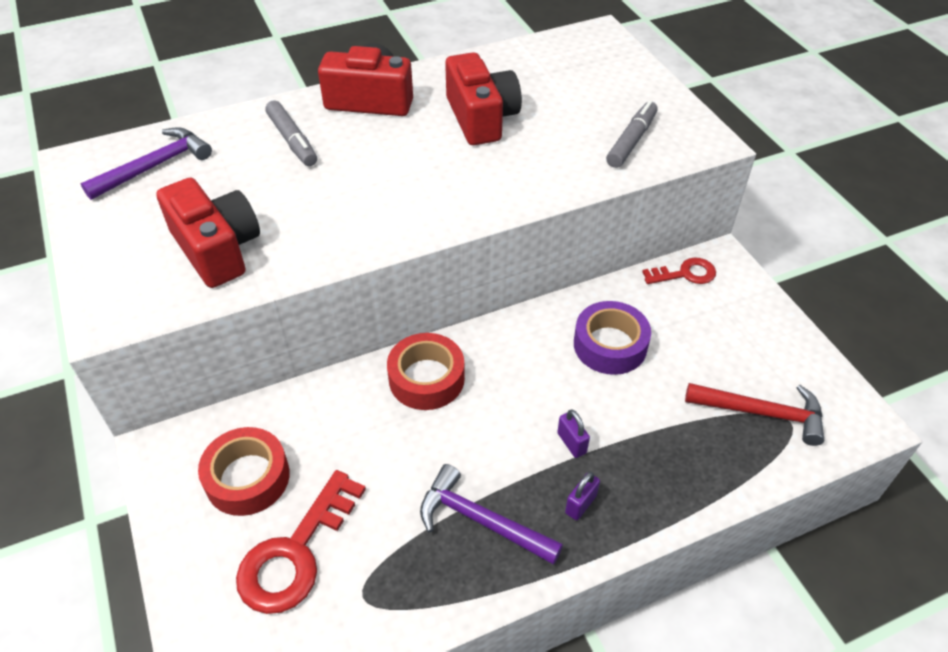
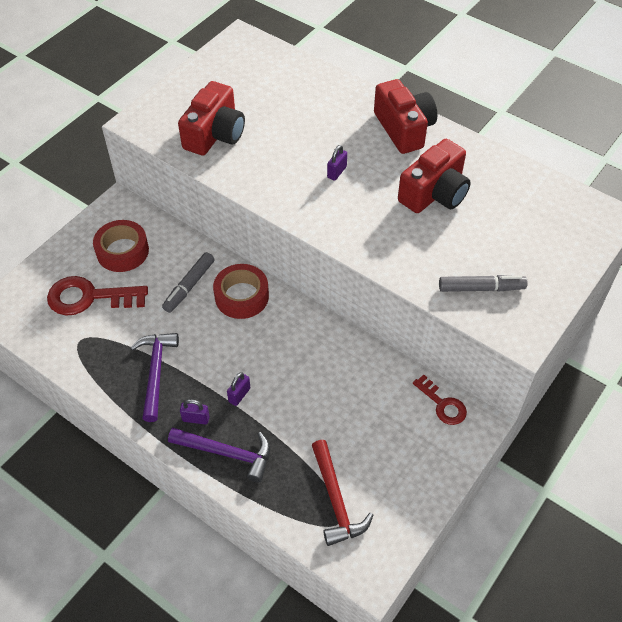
camera: 60 degrees right, 5 degrees up
purple hammer [80,127,212,200] -> purple hammer moved to [168,428,270,483]
grey marker [265,100,317,166] -> grey marker moved to [162,252,214,313]
purple tape [574,301,651,375] -> none
none -> purple padlock [327,145,347,181]

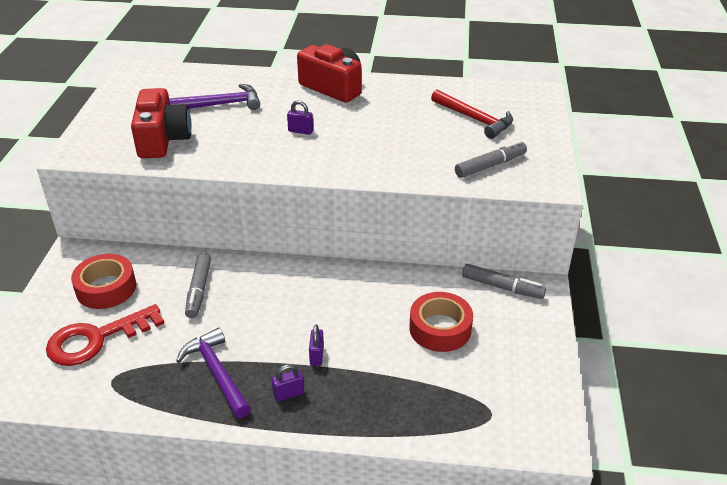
camera: 30 degrees left, 15 degrees down
purple hammer [168,428,270,483] -> purple hammer moved to [169,84,260,110]
red tape [213,264,269,319] -> red tape moved to [409,292,473,352]
red hammer [312,440,373,546] -> red hammer moved to [431,89,513,139]
purple padlock [327,145,347,181] -> purple padlock turned 75 degrees counterclockwise [287,101,313,135]
red camera [398,139,471,213] -> none
red key [413,374,467,425] -> grey marker [462,264,546,299]

